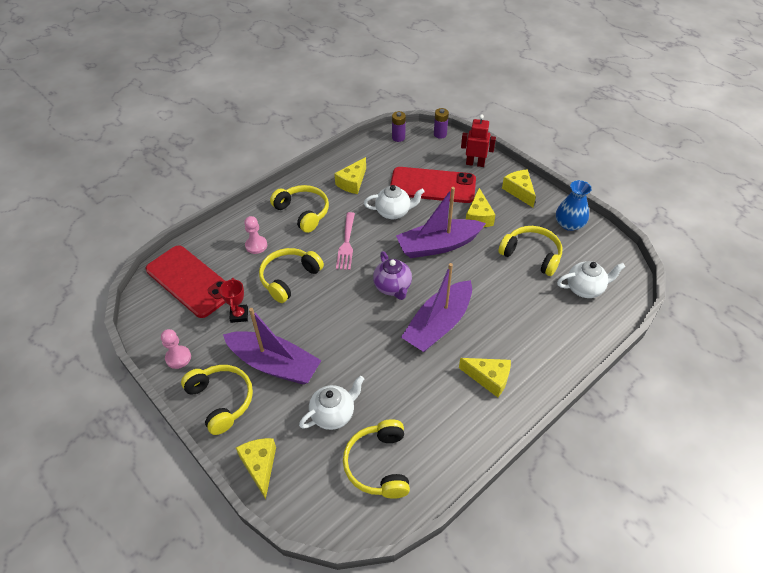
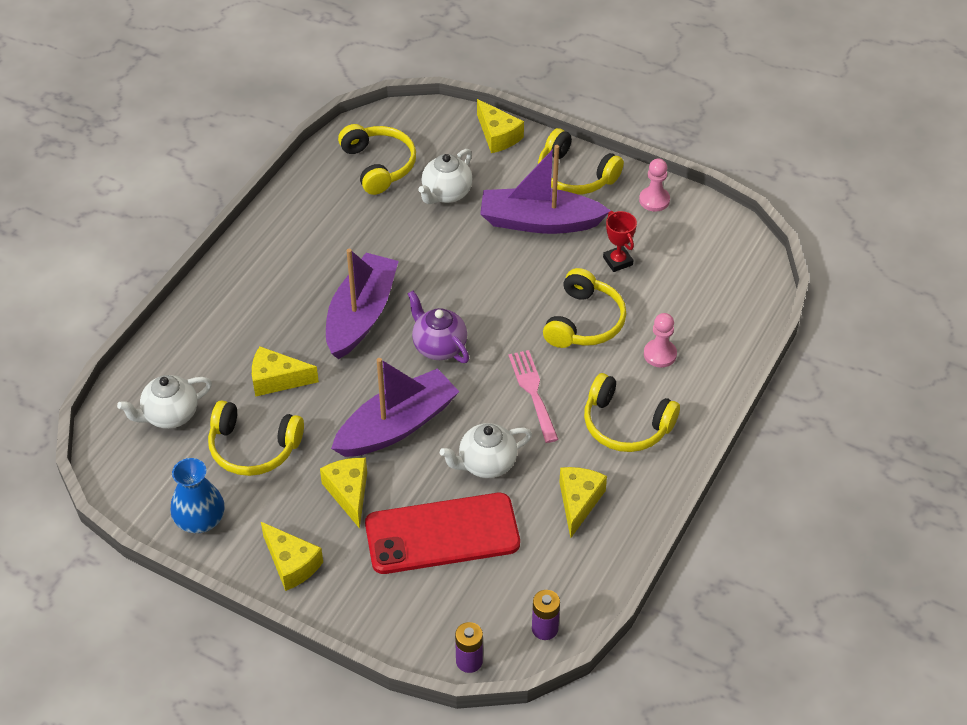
camera: 160 degrees right, 0 degrees up
red phone [146,245,226,318] -> none
yellow cheese [459,358,511,397] -> yellow cheese moved to [252,346,319,397]
red robot [461,114,496,167] -> none

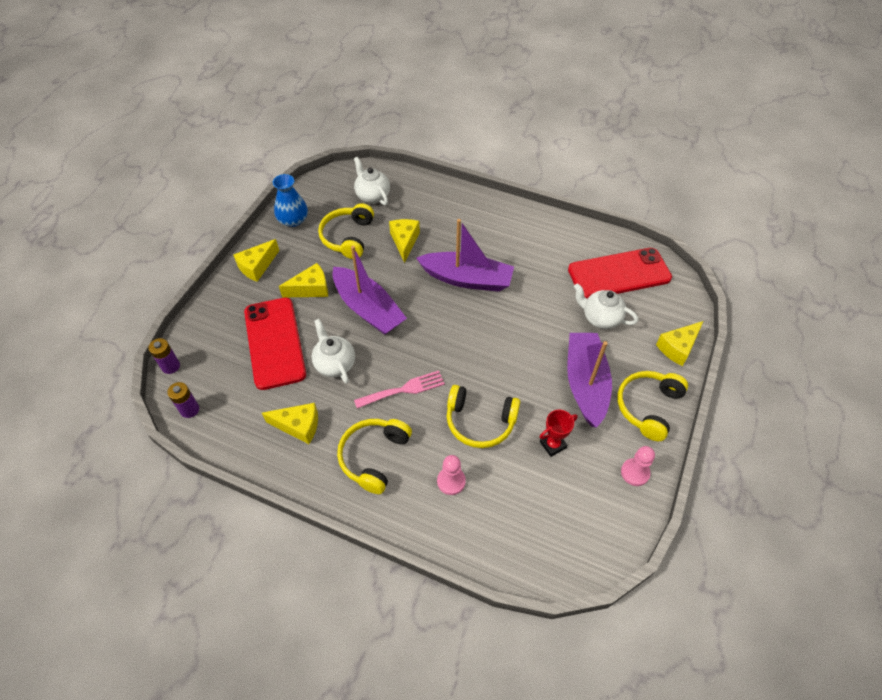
camera: 85 degrees right, 5 degrees up
yellow headphones [338,124,416,195] -> red phone [568,248,672,299]
purple teapot [408,291,469,363] -> none

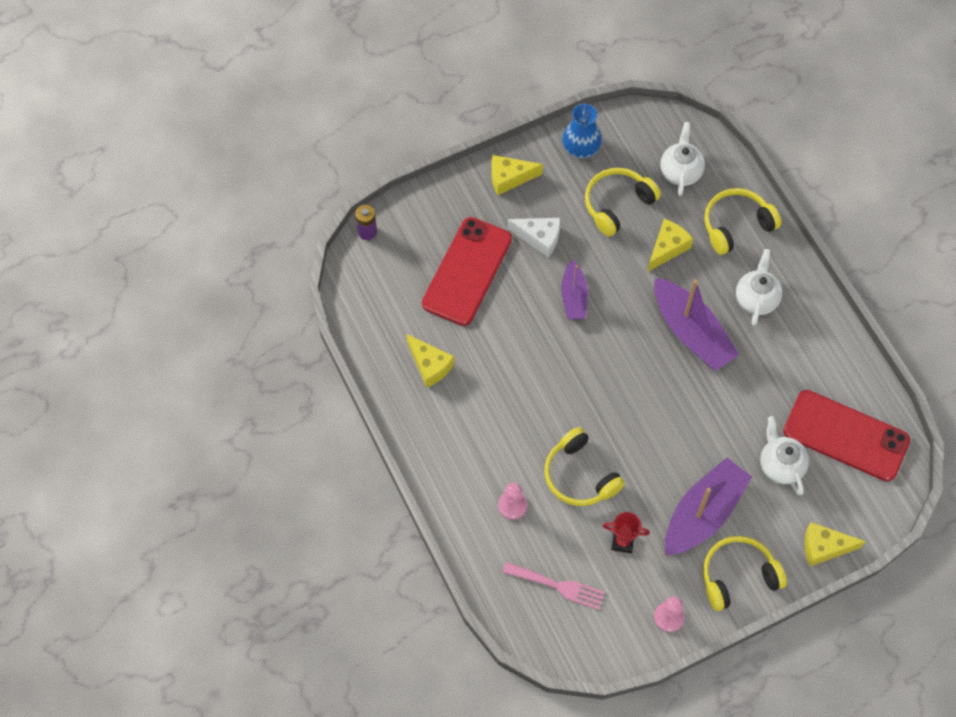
camera: 40 degrees right, 10 degrees up
purple battery [167,382,199,418] -> none
yellow cheese [279,263,328,298] -> white cheese [508,218,560,258]
white teapot [312,319,355,384] -> white teapot moved to [736,249,782,326]
purple boat [333,246,407,335] -> purple boat [561,259,588,319], size x0.58
yellow headphones [337,419,412,494] -> yellow headphones moved to [704,188,781,255]
pink fork [354,371,445,408] -> pink fork moved to [503,562,605,610]

